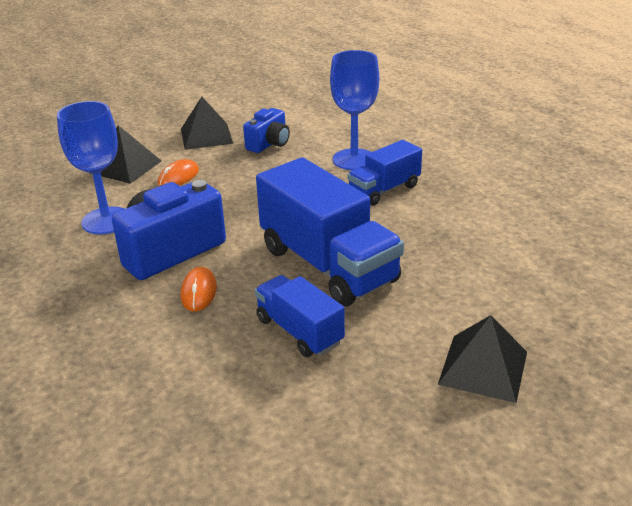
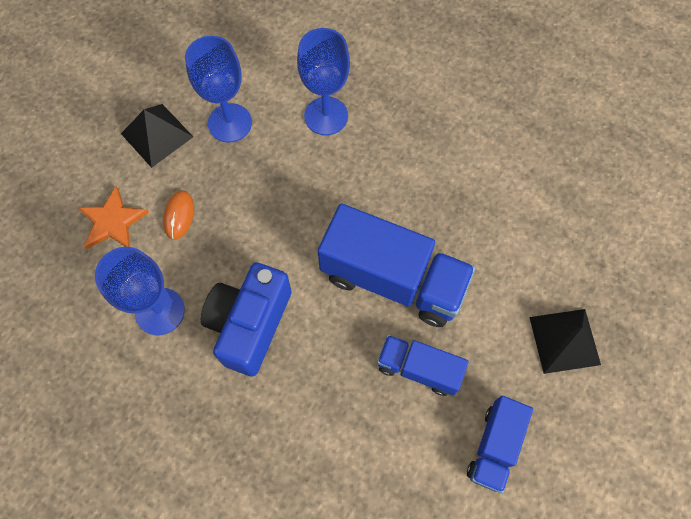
camera: 30 degrees left, 35 degrees up
black pyramid [90,125,161,184] -> orange star [78,186,149,249]
orange mouse [181,267,217,312] -> none
blue camera [243,108,290,153] -> blue goblet [185,36,252,142]
blue truck [348,140,422,206] -> blue truck moved to [467,396,533,493]

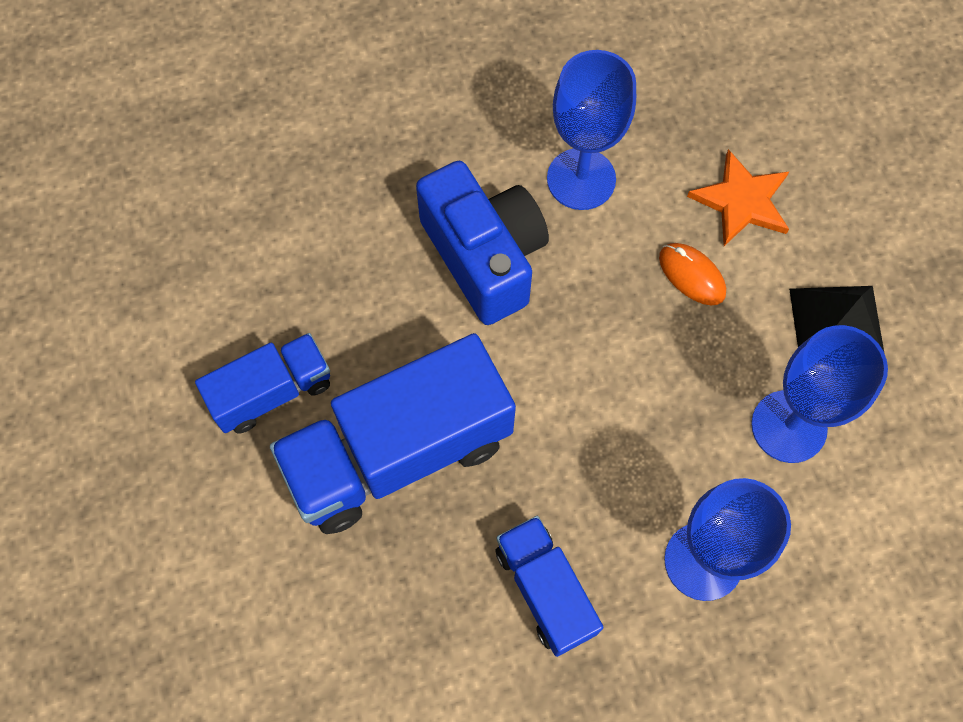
camera: 130 degrees right, 0 degrees up
blue truck [467,396,533,493] -> blue truck moved to [495,516,603,657]
black pyramid [529,309,601,374] -> none

